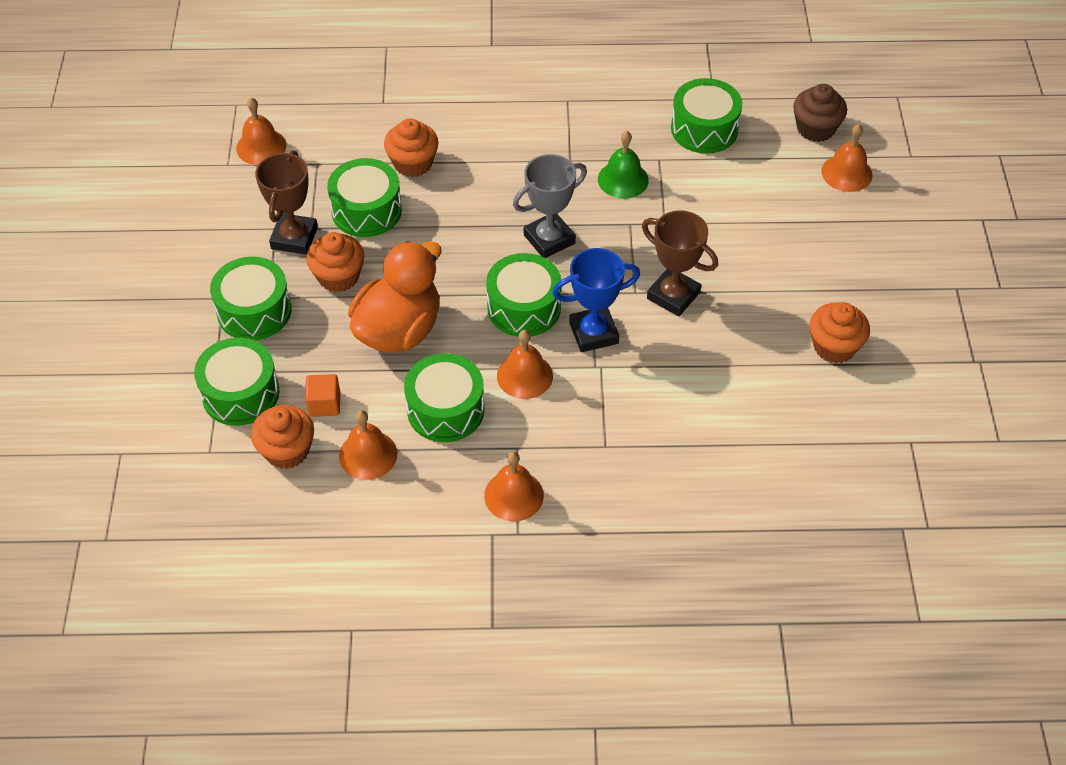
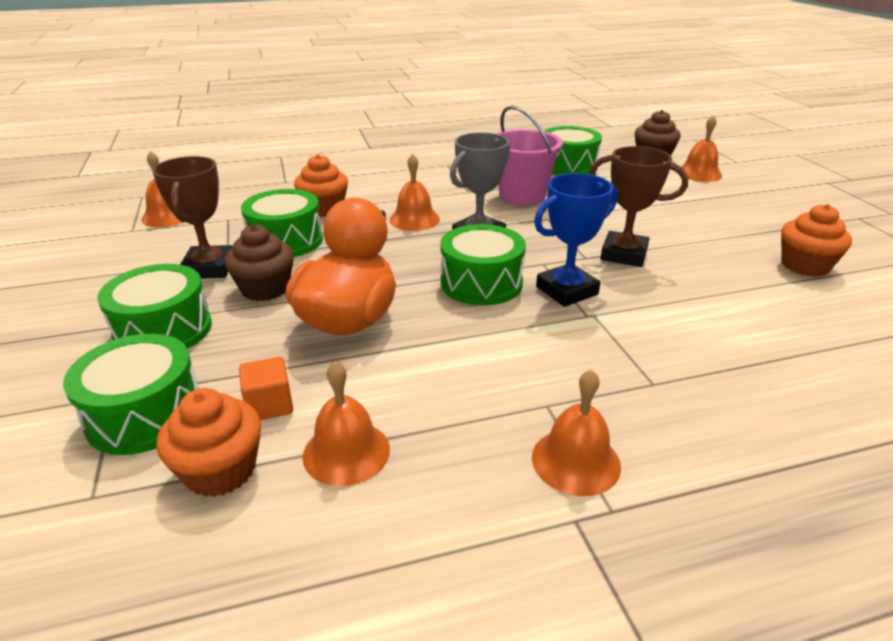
camera: 15 degrees left, 20 degrees down
orange cupcake [306,232,365,292] -> brown cupcake [225,225,294,301]
green drum [404,353,485,442] -> none
orange bell [497,330,553,399] -> orange bell moved to [389,154,440,231]
green bell [598,131,649,199] -> pink bucket [497,105,563,206]

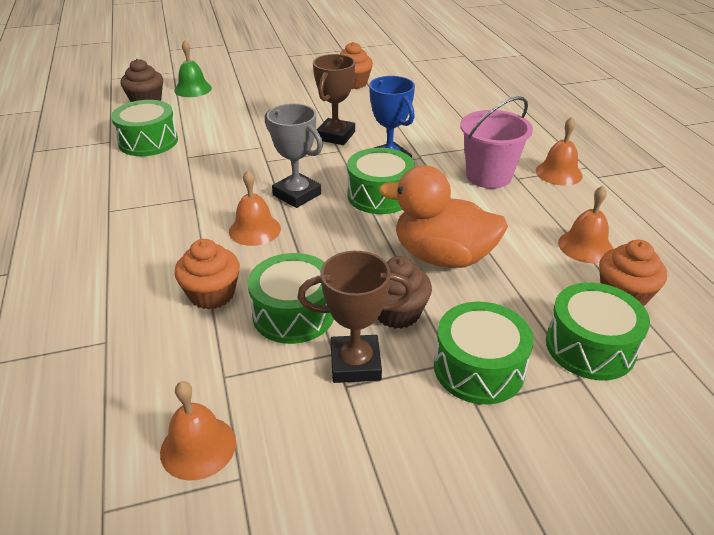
camera: 90 degrees left, 5 degrees up
orange cube [239,357,293,420] -> none
pink bucket [497,105,563,206] -> pink bucket moved to [460,96,533,189]
orange bell [681,115,722,182] -> green bell [174,40,212,97]

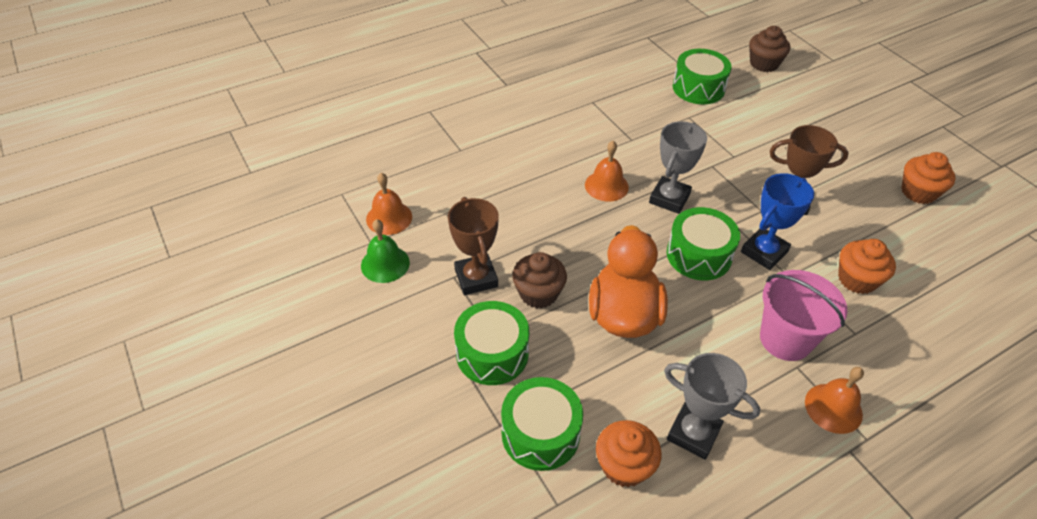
camera: 75 degrees right, 10 degrees up
green bell [174,40,212,97] -> green bell moved to [361,219,410,283]
orange cupcake [174,239,240,310] -> orange cupcake moved to [838,239,896,294]
green drum [248,253,334,344] -> none
orange bell [558,186,613,263] -> grey trophy [664,353,760,460]

